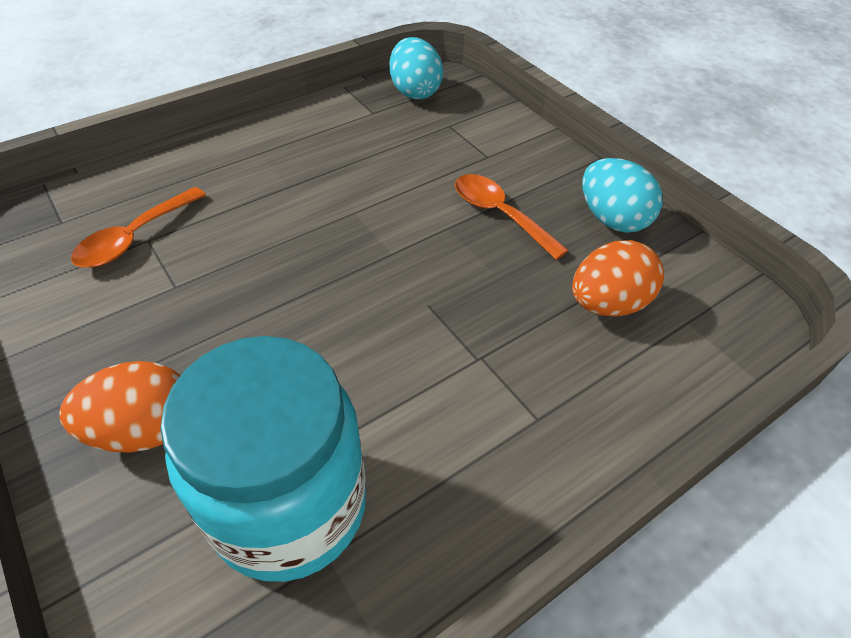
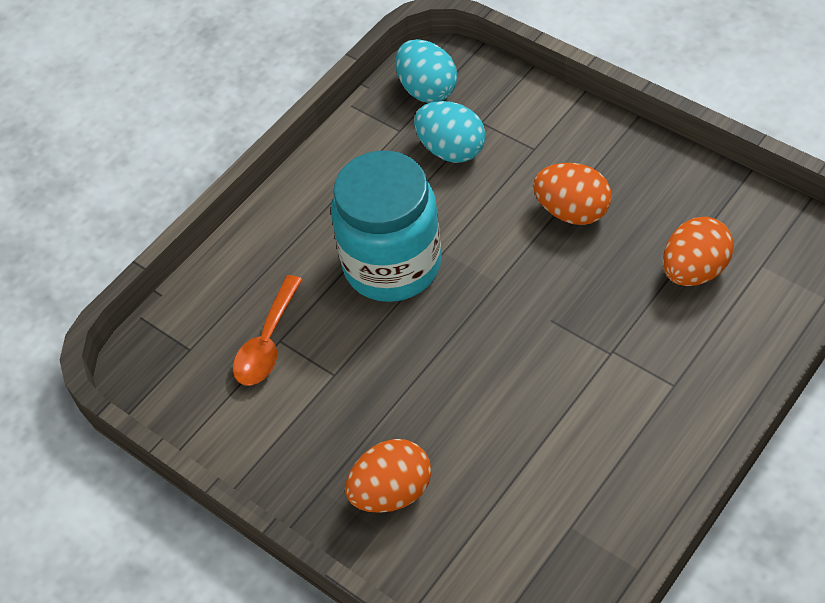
camera: 10 degrees left, 5 degrees up
turquoise jar [160,336,366,582] -> turquoise jar moved to [331,151,442,302]
orange spoon [455,174,569,260] -> orange egg [533,163,612,225]
turquoise egg [582,158,662,233] -> turquoise egg moved to [414,101,486,163]

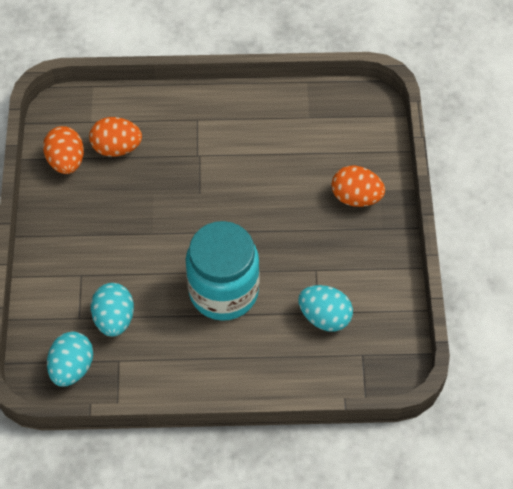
camera: 135 degrees left, 5 degrees up
orange spoon [233,275,303,386] -> turquoise egg [298,285,353,331]
orange egg [533,163,612,225] -> orange egg moved to [43,126,84,174]

